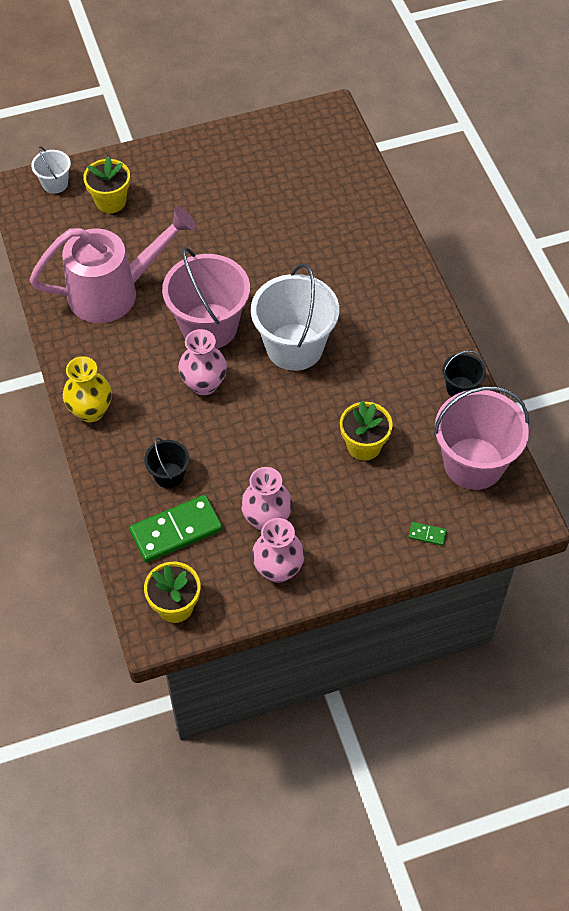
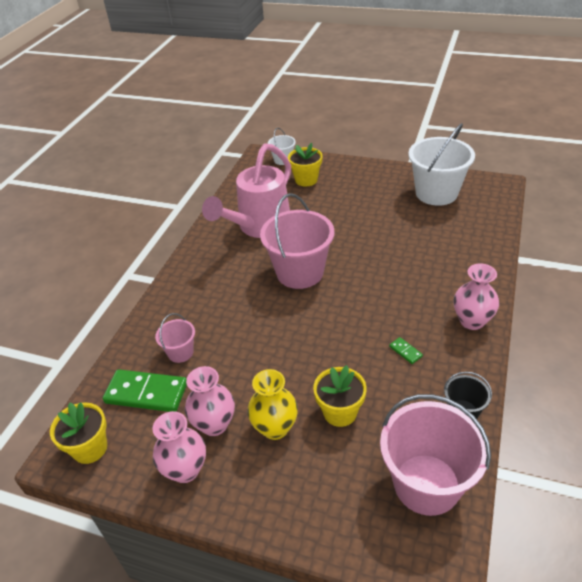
camera: 40 degrees right, 15 degrees down
pink watering can [29,206,196,323] -> pink watering can turned 105 degrees clockwise [202,143,291,238]
yellow vase [63,356,112,422] -> yellow vase moved to [247,369,298,440]
black bucket [144,438,189,488] -> pink bucket [155,313,195,363]
pink vase [178,329,227,395] -> pink vase moved to [454,263,499,330]
white bucket [251,264,339,371] -> white bucket moved to [408,123,475,206]
green domino [408,522,447,546] -> green domino moved to [389,337,423,364]

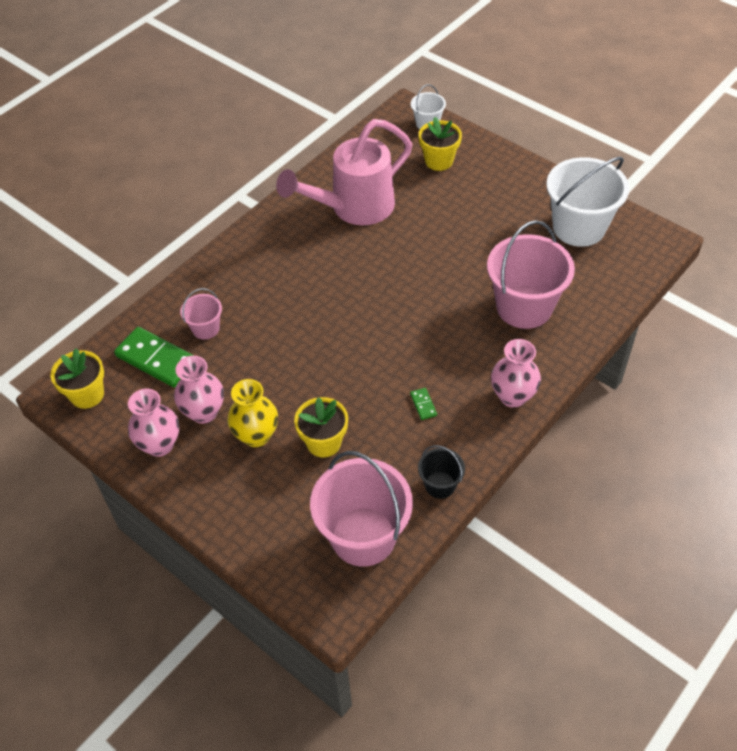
camera: 20 degrees right, 10 degrees up
pink bucket [260,193,334,289] -> pink bucket moved to [487,220,575,329]

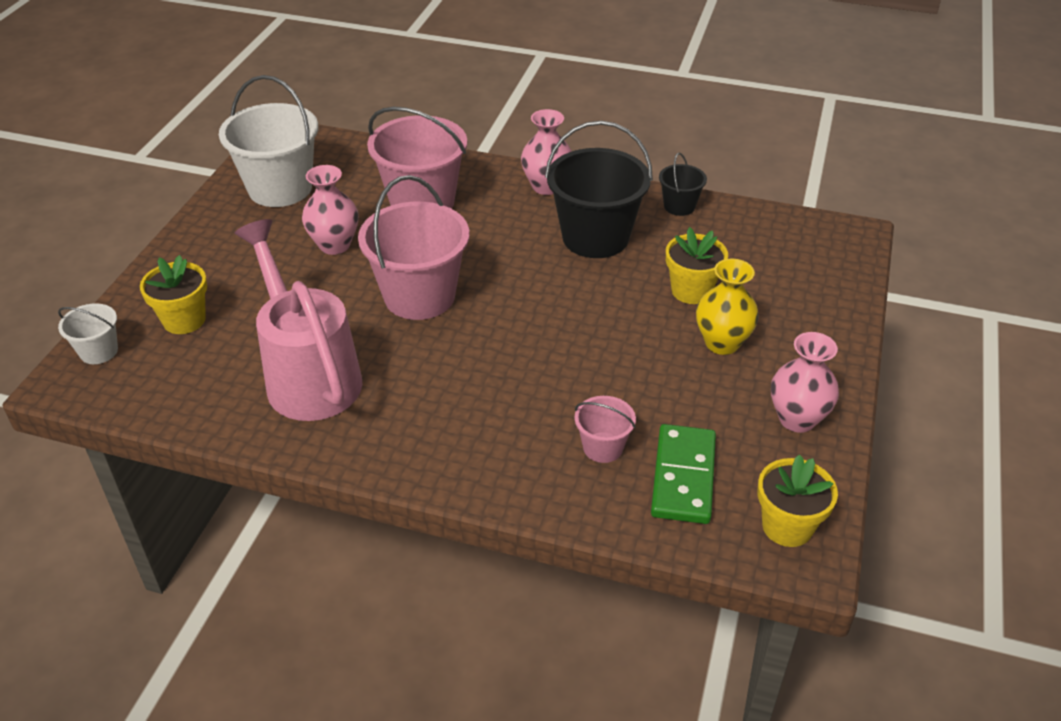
camera: 115 degrees left, 10 degrees down
pink vase [174,356,224,424] -> pink vase moved to [302,165,358,255]
pink watering can [276,119,412,225] -> pink watering can turned 150 degrees counterclockwise [235,219,363,421]
pink bucket [310,451,413,567] -> pink bucket moved to [358,175,470,320]
green domino [410,388,437,420] -> black bucket [545,121,653,258]

